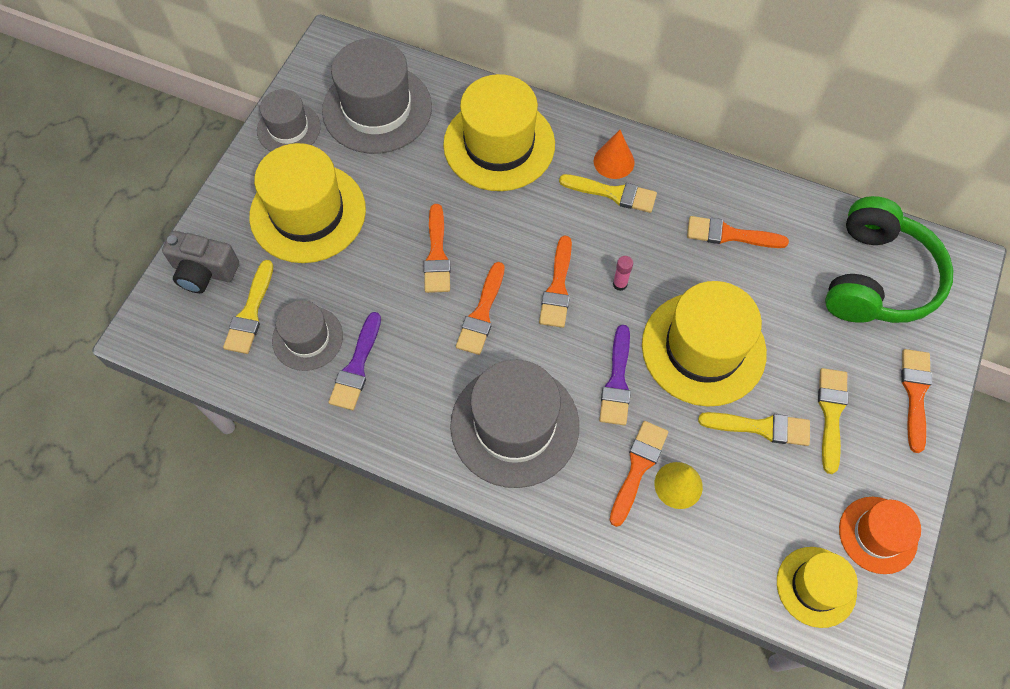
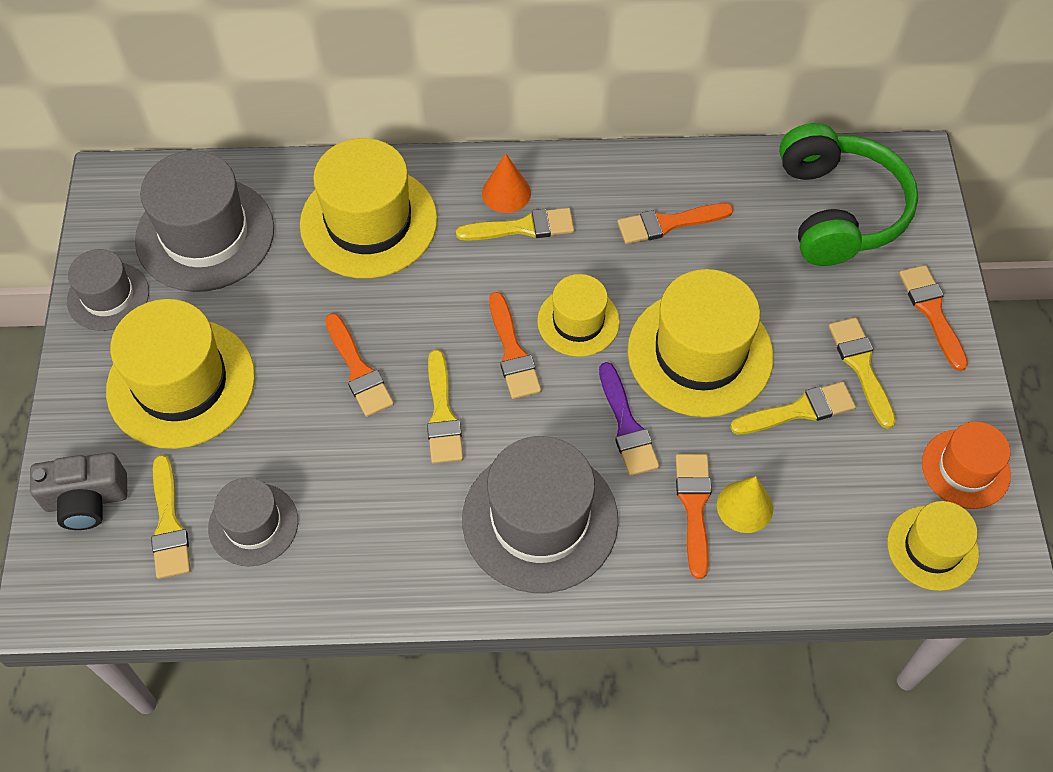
camera: 25 degrees left, 5 degrees down
purple brush [328,312,381,410] -> none
orange brush [456,262,505,355] -> yellow brush [427,350,463,464]
pink glue stick [613,256,633,291] -> yellow hat [537,274,620,357]

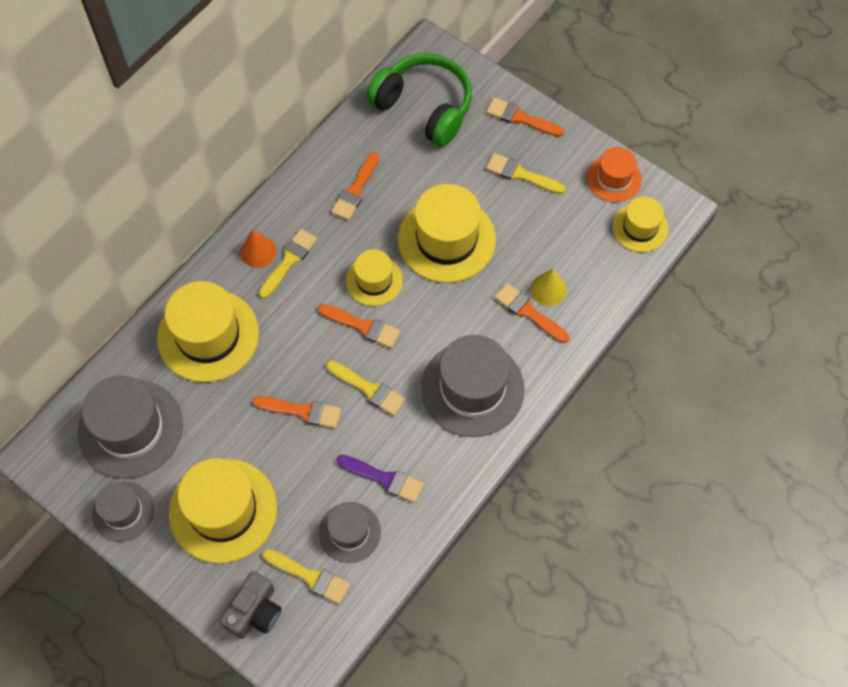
camera: 50 degrees left, 5 degrees up
purple brush [599,362,660,476] -> purple brush moved to [336,455,424,503]
yellow brush [730,382,856,434] -> none

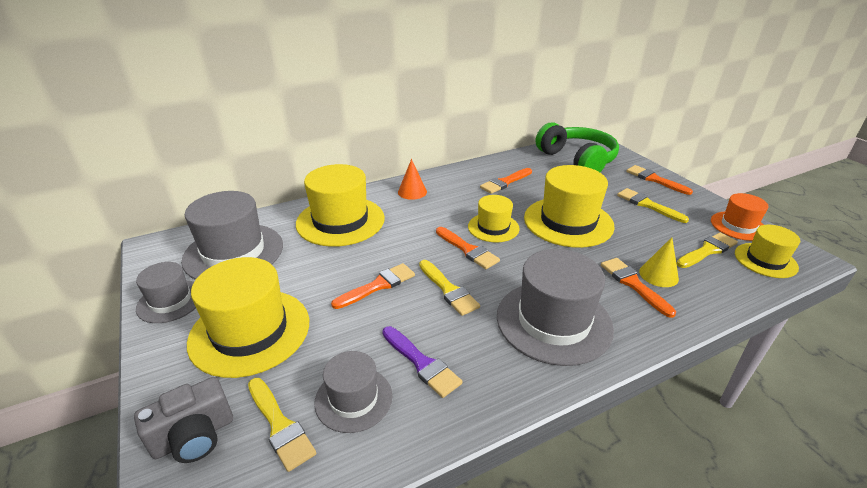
camera: 25 degrees right, 30 degrees down
orange brush [252,396,341,428] -> orange brush turned 75 degrees counterclockwise [331,263,415,309]
yellow brush [259,229,317,299] -> yellow brush moved to [676,232,738,268]

